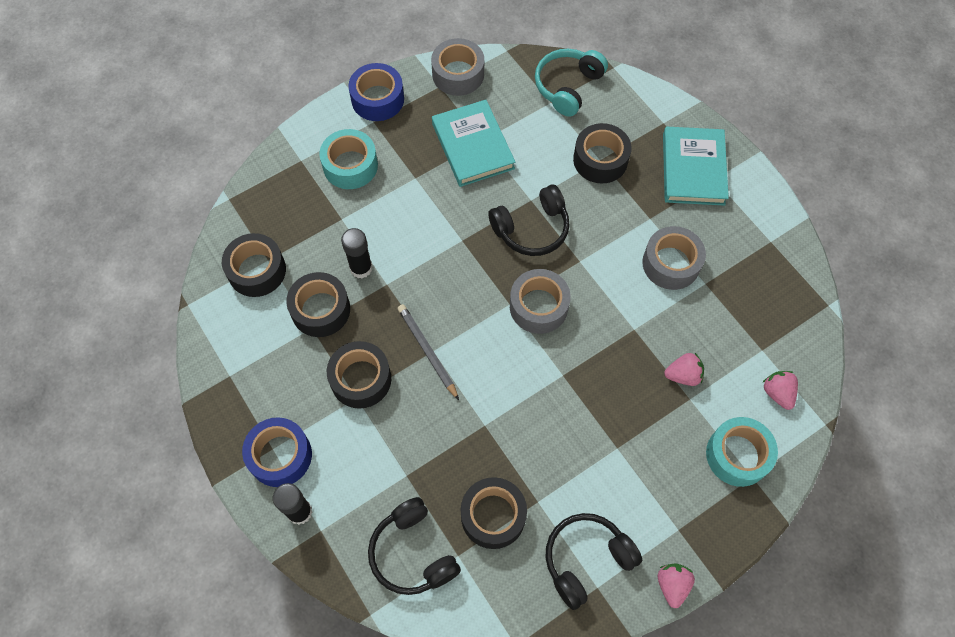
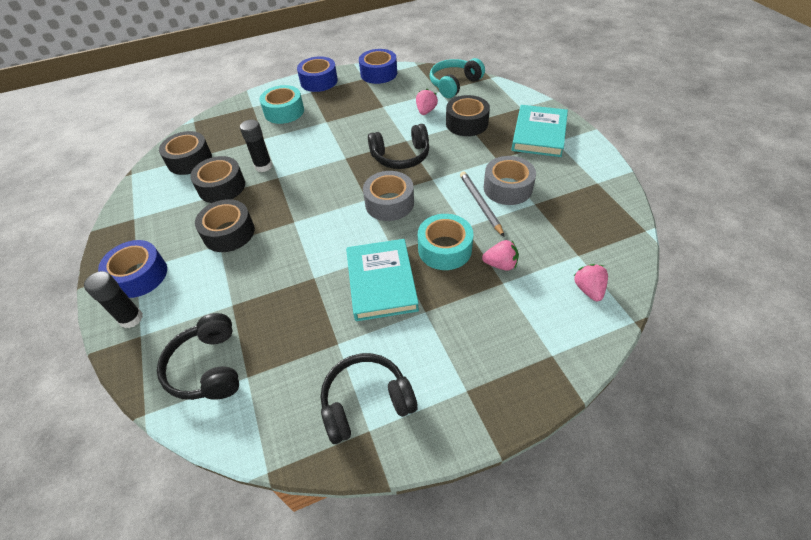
camera: 15 degrees right, 15 degrees down
grey pencil [398,304,459,400] -> grey pencil moved to [460,171,505,237]
grey tape [431,38,484,96] -> blue tape [359,49,397,84]
turquoise book [432,100,515,187] -> turquoise book moved to [346,239,419,321]
black tape [461,477,527,549] -> none
pink strawberry [658,564,695,608] -> pink strawberry moved to [416,89,438,115]
turquoise tape [706,417,778,487] -> turquoise tape moved to [418,214,473,270]

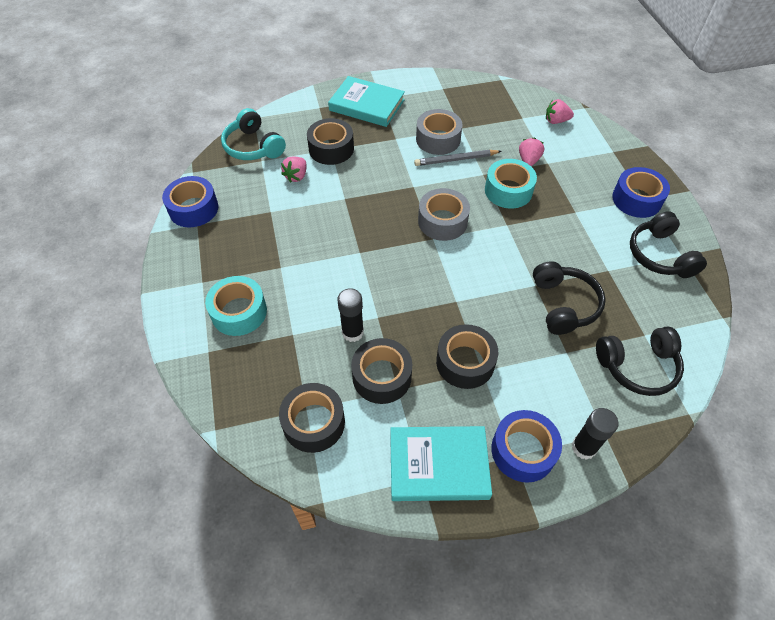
camera: 85 degrees left, 5 degrees up
blue tape [297,56,338,92] -> blue tape moved to [612,167,670,218]
turquoise book [346,239,419,321] -> turquoise book moved to [390,426,492,501]
black headphones [368,124,429,169] -> black headphones moved to [533,261,606,335]
pink strawberry [416,89,438,115] -> pink strawberry turned 90 degrees counterclockwise [281,156,307,183]

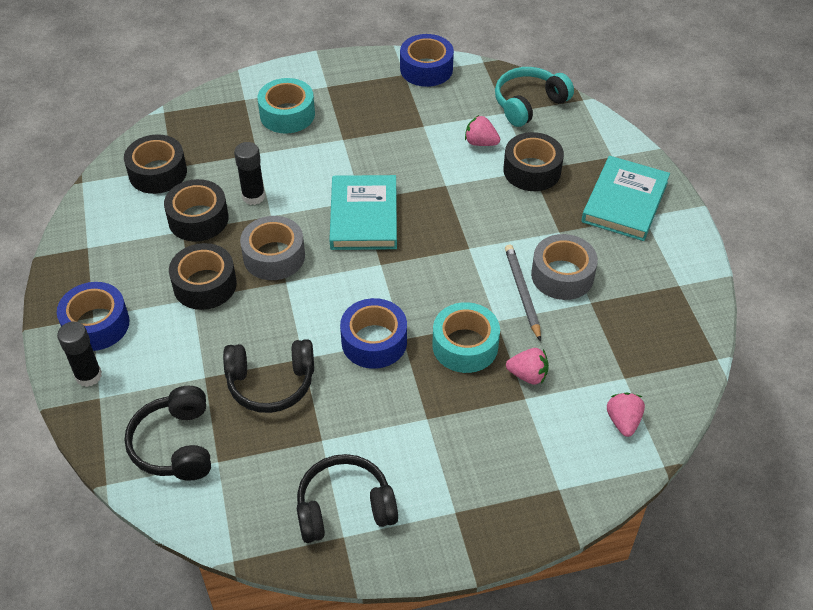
camera: 90 degrees right, 5 degrees down
turquoise book [390,426,492,501] -> turquoise book moved to [329,175,397,250]
grey tape [418,188,470,241] -> grey tape moved to [240,216,305,280]
blue tape [612,167,670,218] -> blue tape moved to [340,298,407,369]

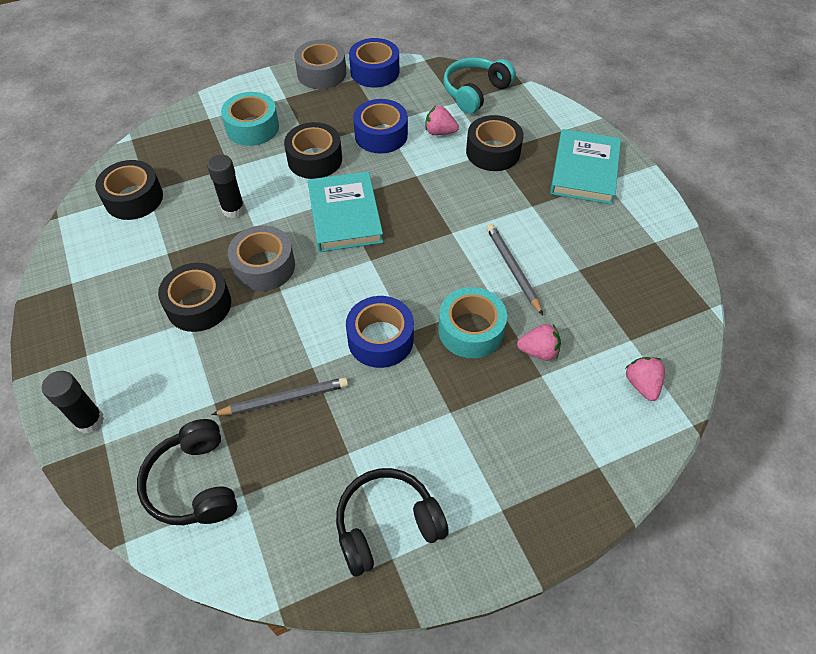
camera: 10 degrees left, 5 degrees up
blue tape [57,282,130,351] -> blue tape moved to [353,99,408,154]
black tape [164,179,229,241] -> black tape moved to [284,122,342,179]
black headphones [223,339,314,413] -> grey pencil [211,377,348,415]
grey tape [531,234,598,300] -> grey tape moved to [294,40,346,89]

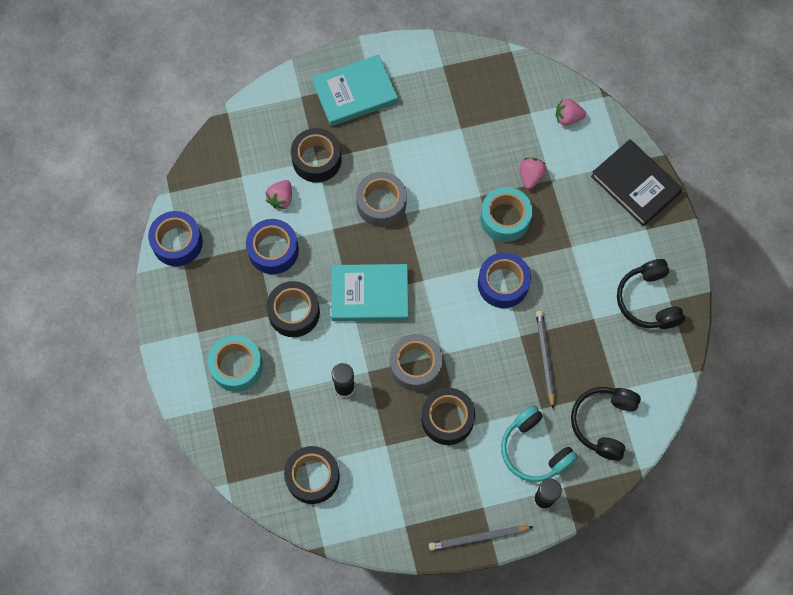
camera: 80 degrees left, 15 degrees up
black headphones [137,419,237,525] -> black headphones turned 120 degrees clockwise [571,387,641,461]
grey tape [294,40,346,89] -> grey tape moved to [356,172,407,227]
turquoise headphones [443,57,516,114] -> turquoise headphones moved to [501,405,578,482]
grey pencil [487,224,543,315] -> grey pencil moved to [429,526,533,551]
turquoise book [550,129,621,205] -> turquoise book turned 45 degrees counterclockwise [312,54,398,126]
none -> black book [591,139,683,226]

